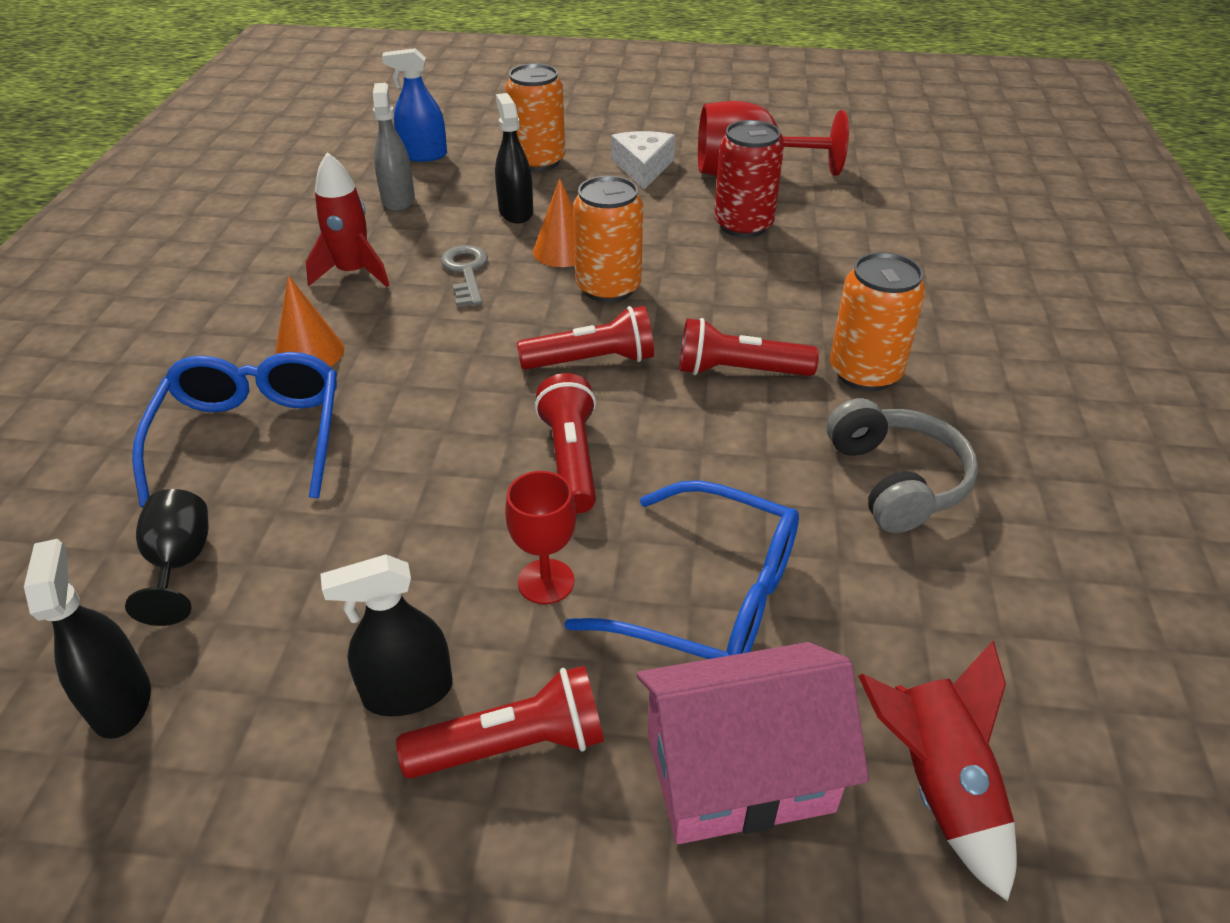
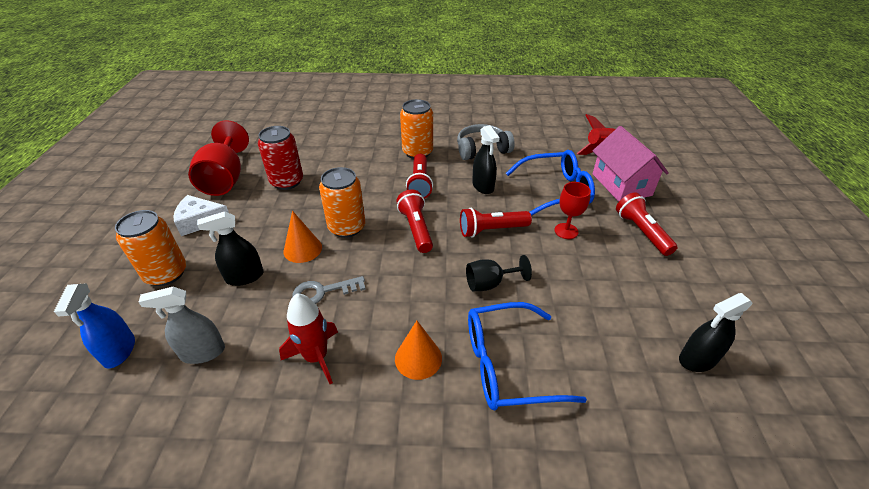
camera: 95 degrees left, 0 degrees up
black goblet [125,489,209,626] -> black goblet moved to [466,255,532,291]
black spray bottle [320,555,452,716] -> black spray bottle moved to [472,125,500,194]
blue glasses [565,480,799,659] -> blue glasses turned 60 degrees clockwise [506,150,595,216]

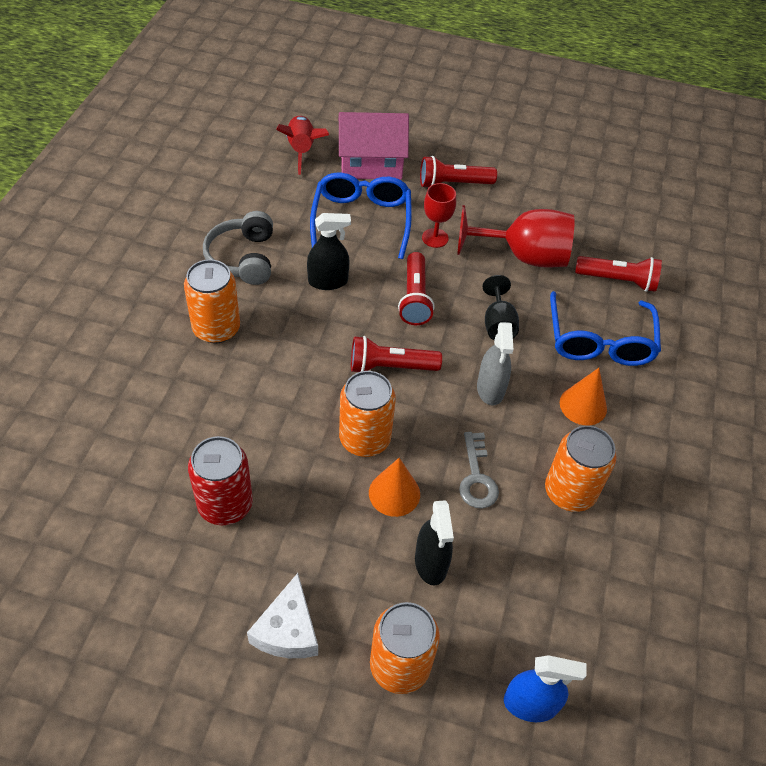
camera: 80 degrees left, 10 degrees up
grey spray bottle [139,287,225,364] -> grey spray bottle moved to [477,322,514,406]
red goblet [188,120,249,196] -> red goblet moved to [457,205,575,268]
red rocket [279,294,338,384] -> orange can [545,425,616,512]
red flashlight [406,154,433,199] -> red flashlight moved to [575,256,662,292]
black spray bottle [679,293,753,372] -> none

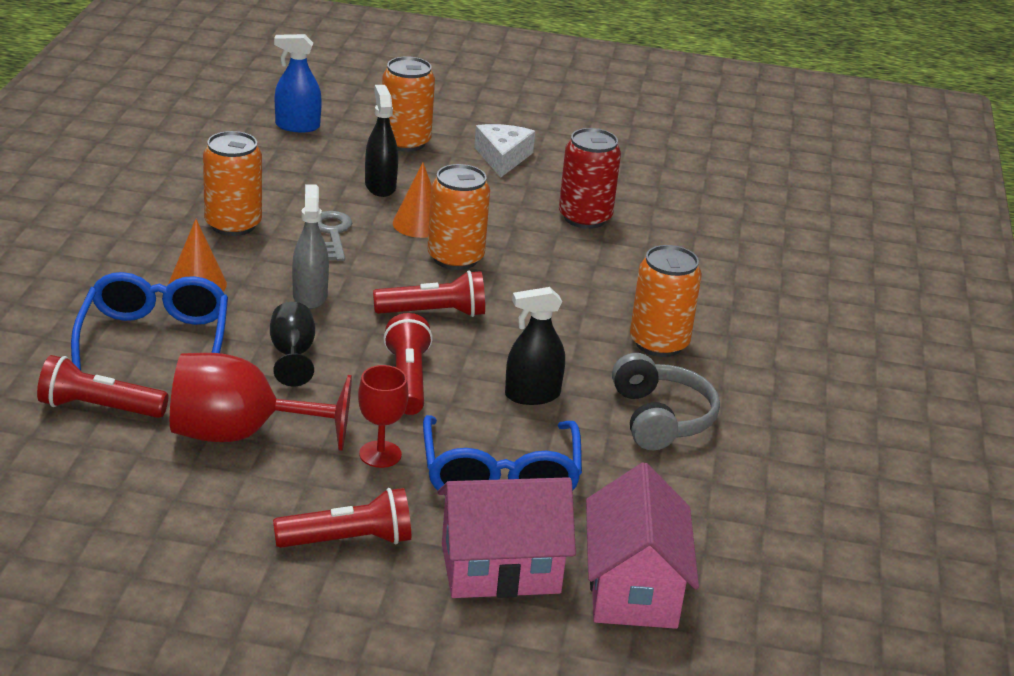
camera: 175 degrees right, 20 degrees down
red rocket [276,116,329,175] -> pink house [586,462,699,629]

